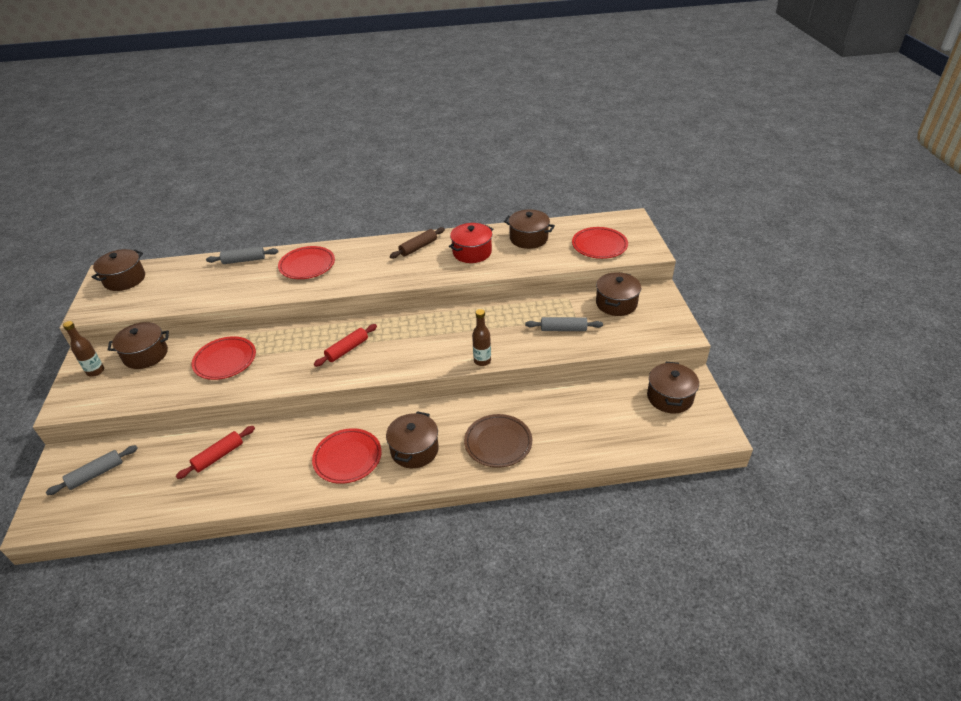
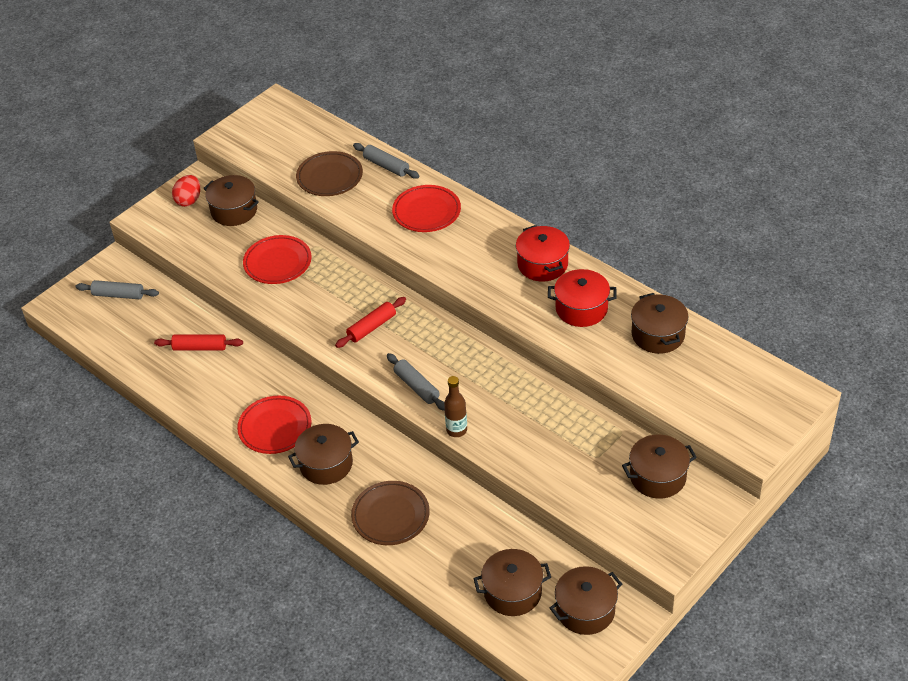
camera: 50 degrees right, 5 degrees up
brown bottle [63,321,104,377] -> red egg [172,175,200,207]
brown pot [92,249,145,291] -> brown pot moved to [473,549,551,616]
red rolling pin [314,324,377,367] -> red rolling pin turned 45 degrees counterclockwise [335,297,406,348]
brown rolling pin [390,227,445,259] -> red pot [516,225,570,282]
grey rolling pin [525,317,603,331] -> grey rolling pin moved to [387,353,445,411]
red plate [572,227,628,259] -> none
none -> brown plate [296,151,363,196]

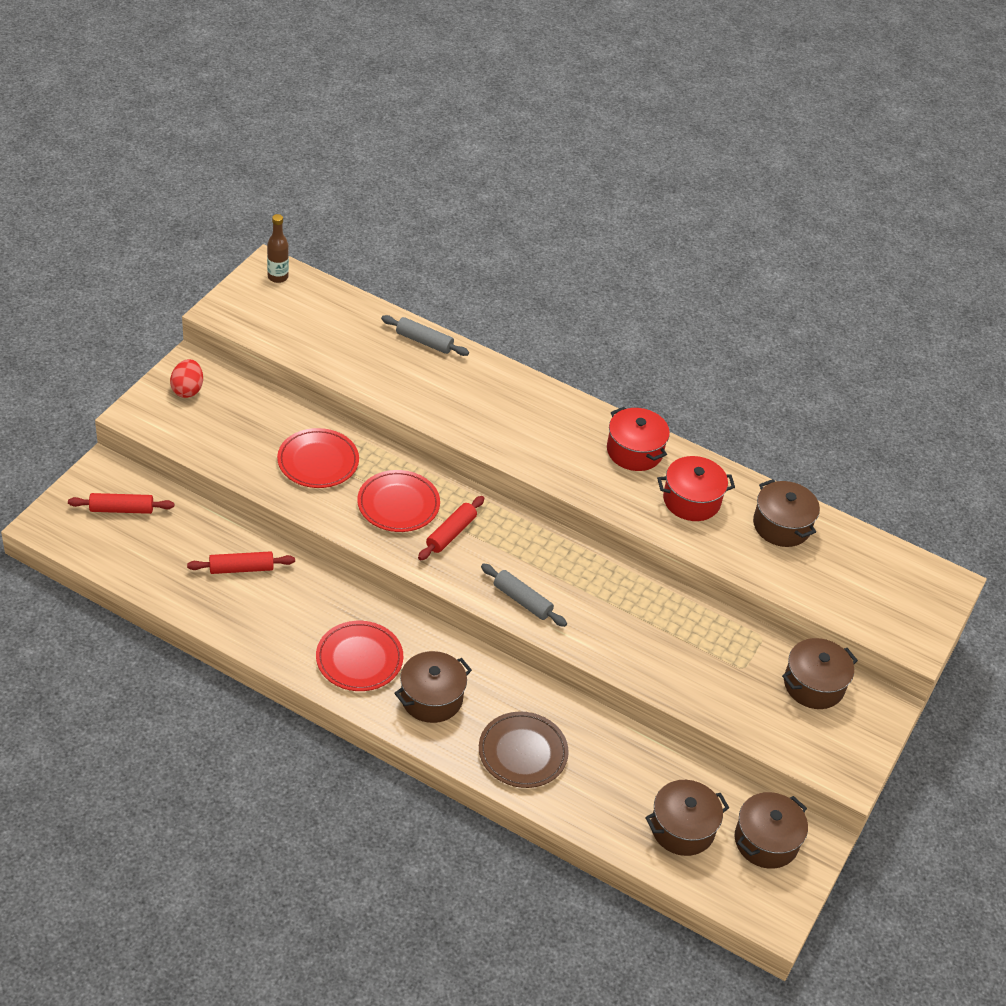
camera: 20 degrees left, 0 degrees up
grey rolling pin [76,280,159,299] -> red rolling pin [68,493,174,514]
brown pot [203,175,259,226] -> none
brown plate [296,151,363,196] -> none
red plate [392,185,461,232] -> red plate moved to [357,470,440,532]
brown bottle [444,376,467,437] -> brown bottle moved to [267,214,289,283]

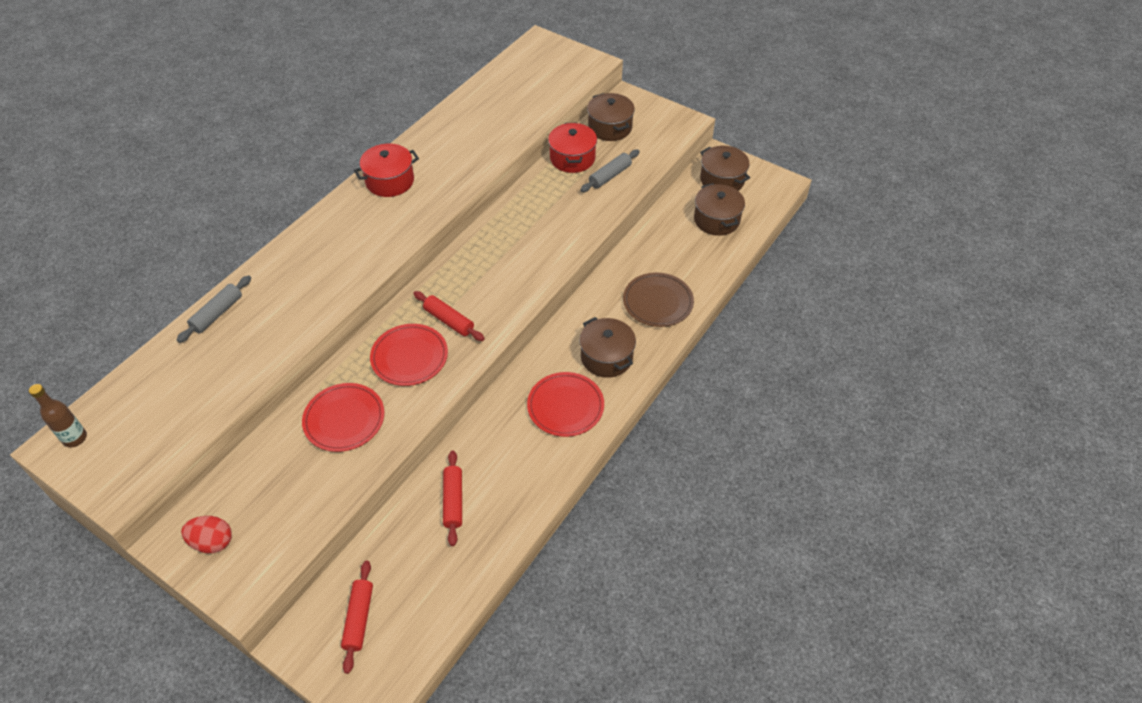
camera: 80 degrees left, 5 degrees up
grey rolling pin [481,563,567,627] -> grey rolling pin moved to [580,149,640,192]
red pot [657,456,735,521] -> red pot moved to [548,122,597,173]
brown pot [753,479,820,547] -> none

